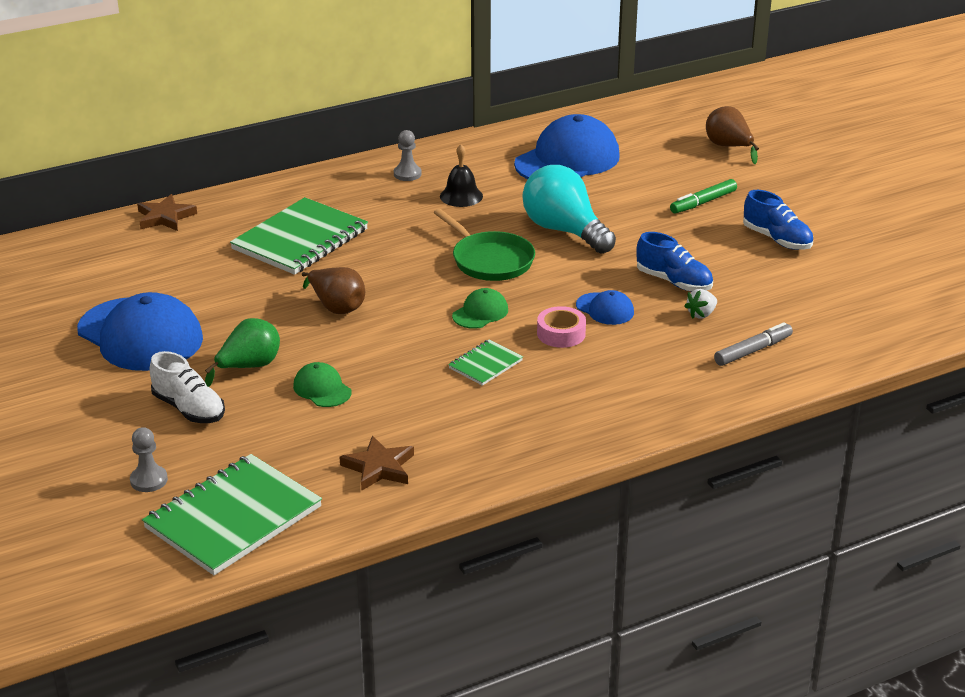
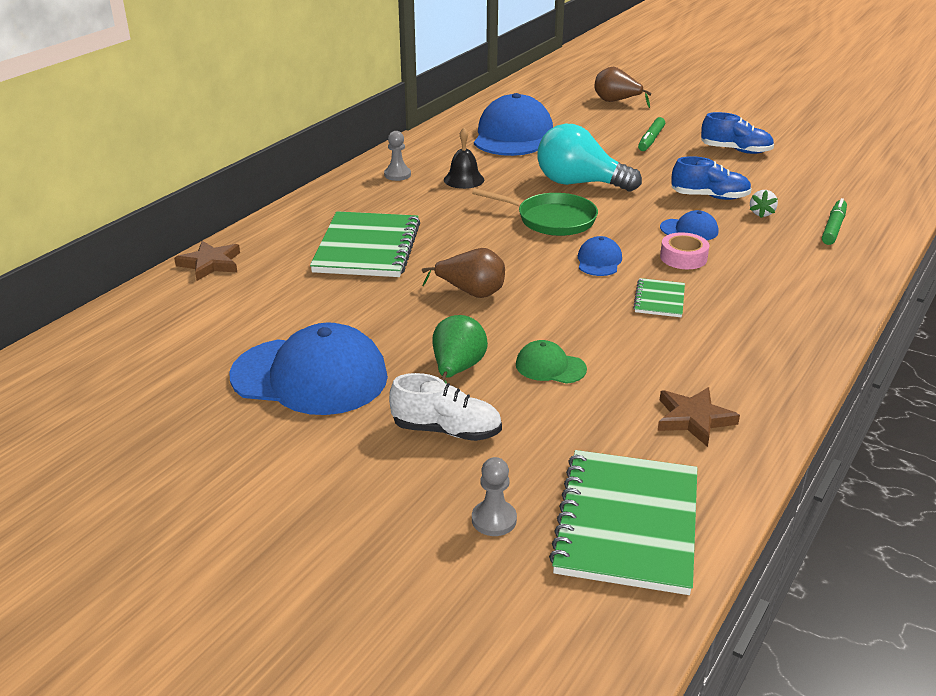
camera: 30 degrees left, 0 degrees up
green cap [452,288,508,329] -> blue cap [578,236,622,276]
grey marker [714,322,793,366] -> green marker [822,198,847,245]

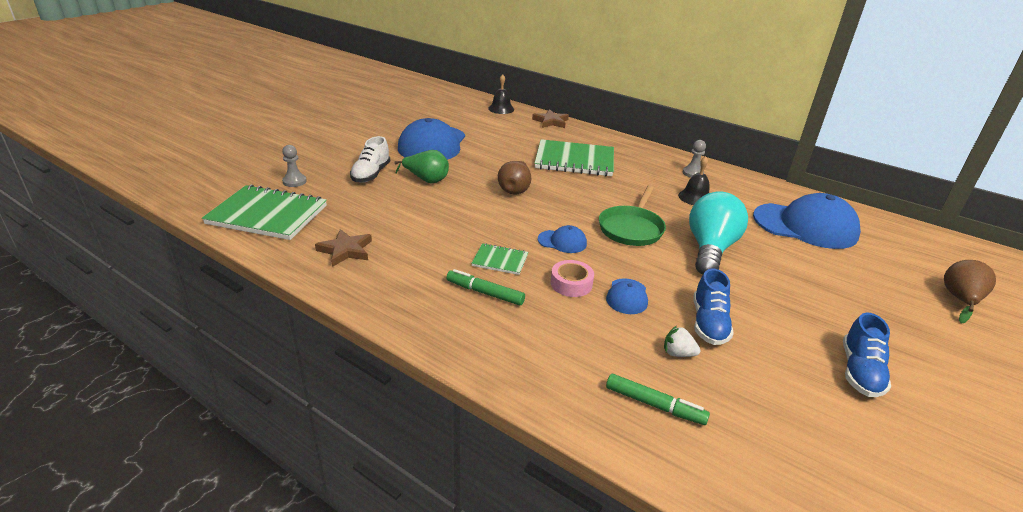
camera: 90 degrees right, 0 degrees up
green cap [516,340,587,384] -> none
green marker [638,117,665,151] -> green marker moved to [446,269,525,305]
none -> black bell [488,74,514,114]

